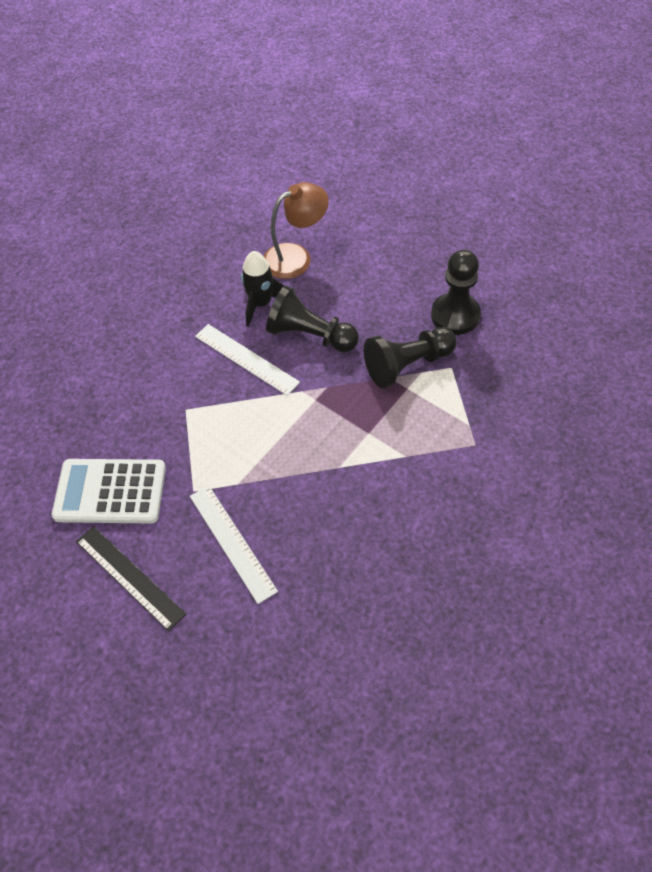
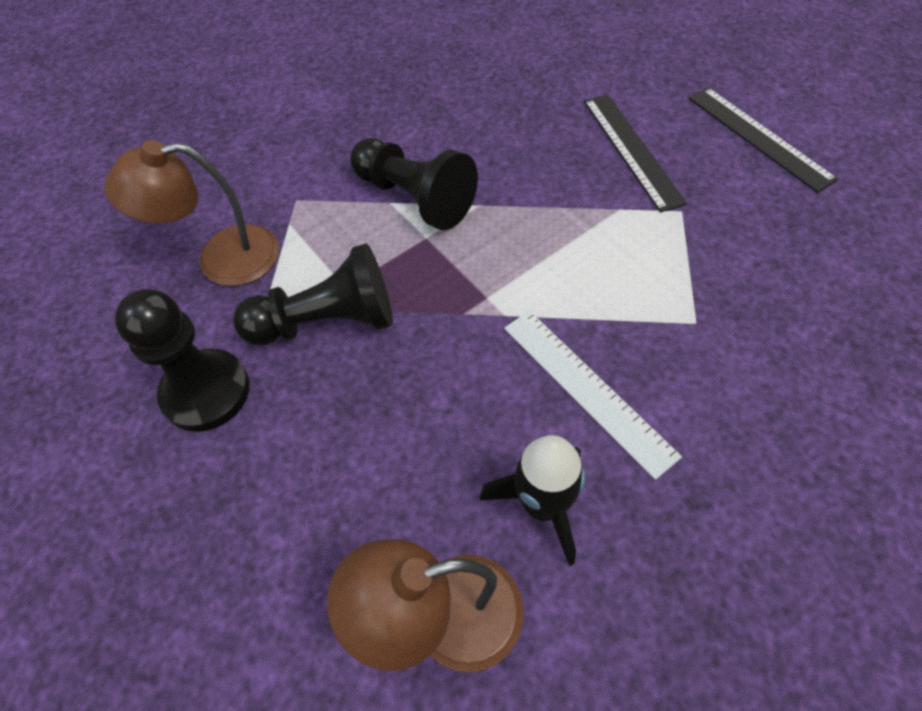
camera: 165 degrees left, 0 degrees up
white calculator [52,459,166,523] -> none
white ruler [190,485,278,604] -> black ruler [584,94,687,213]
black pawn [266,285,359,352] -> black pawn moved to [350,138,478,230]
none -> brown lamp [104,140,279,286]

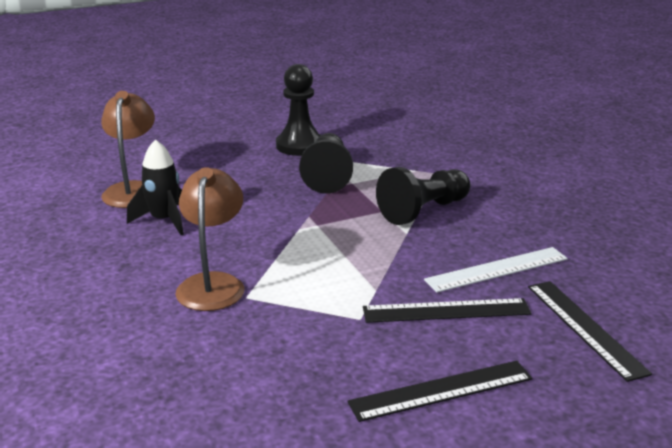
camera: 100 degrees right, 30 degrees down
brown lamp [104,140,279,286] -> brown lamp moved to [176,167,244,311]
white ruler [504,311,682,480] -> white ruler moved to [424,247,568,292]
none -> black ruler [528,281,652,382]

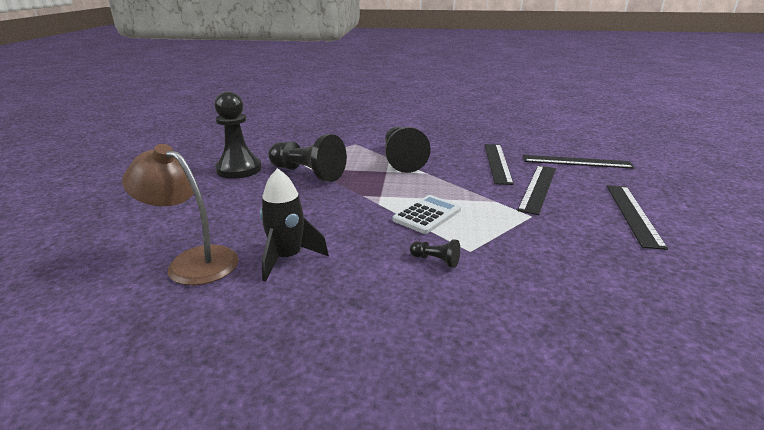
camera: 60 degrees left, 0 degrees up
brown lamp [176,167,244,311] -> black pawn [410,239,460,268]
white ruler [424,247,568,292] -> black ruler [485,144,514,185]
none -> white calculator [393,195,461,234]

